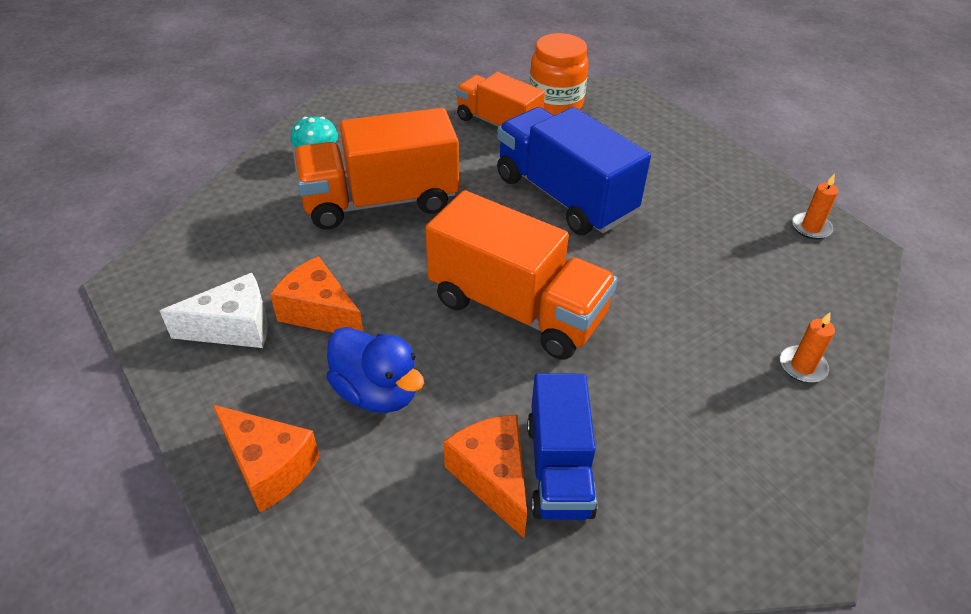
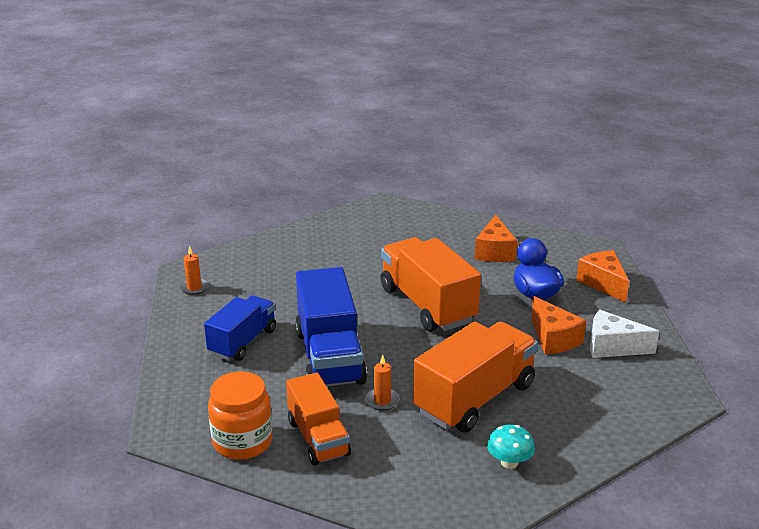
camera: 150 degrees left, 15 degrees down
orange truck [293,108,459,230] -> orange truck turned 60 degrees counterclockwise [413,322,538,433]
blue truck [527,373,598,520] -> blue truck moved to [204,295,276,361]
orange candle [780,312,835,383] -> orange candle moved to [365,355,400,411]

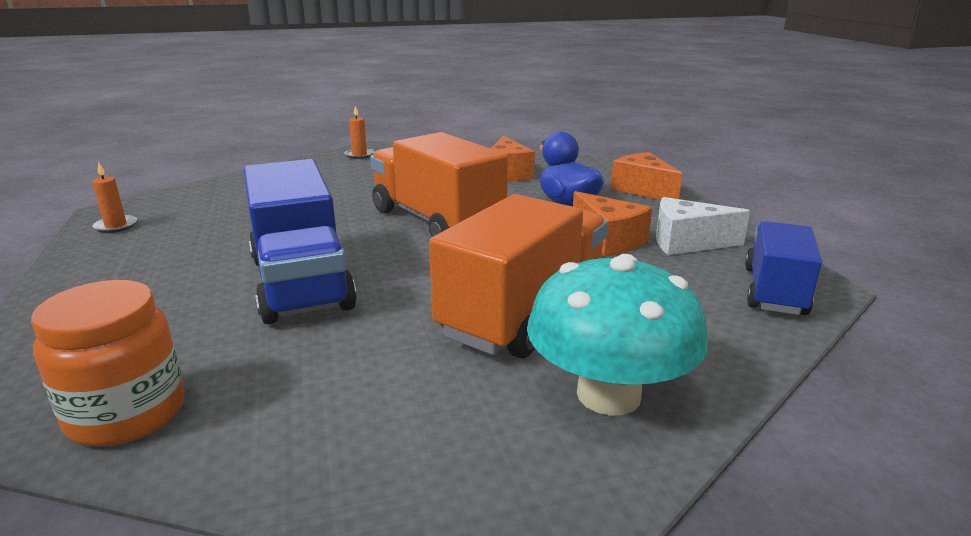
camera: 10 degrees left, 5 degrees down
blue truck [204,295,276,361] -> blue truck moved to [745,221,822,315]
orange truck [286,372,351,466] -> none
orange candle [365,355,400,411] -> orange candle moved to [345,106,374,159]
turquoise mushroom [487,425,535,469] -> turquoise mushroom [527,254,708,416], size x2.07

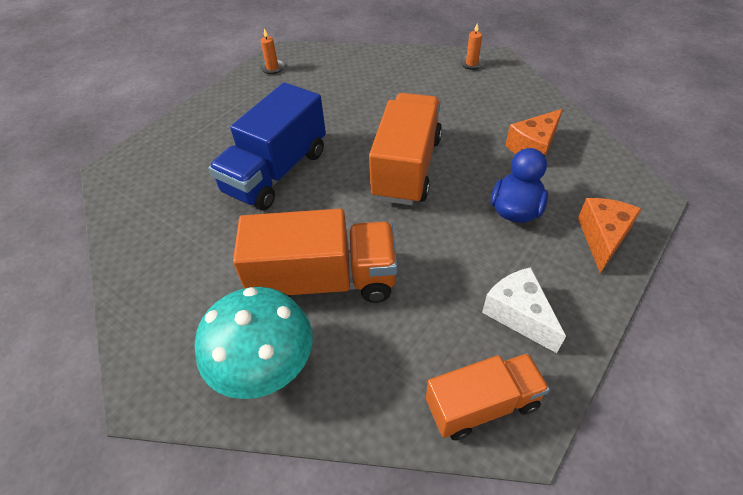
camera: 55 degrees right, 25 degrees up
orange jar [31,280,185,446] -> none
orange cheese [573,191,652,257] -> none
blue truck [745,221,822,315] -> orange truck [426,353,550,440]

